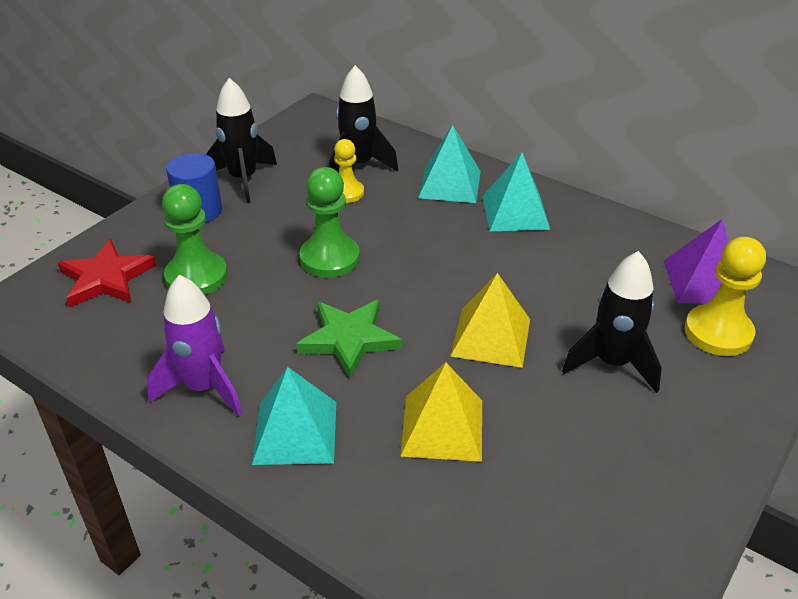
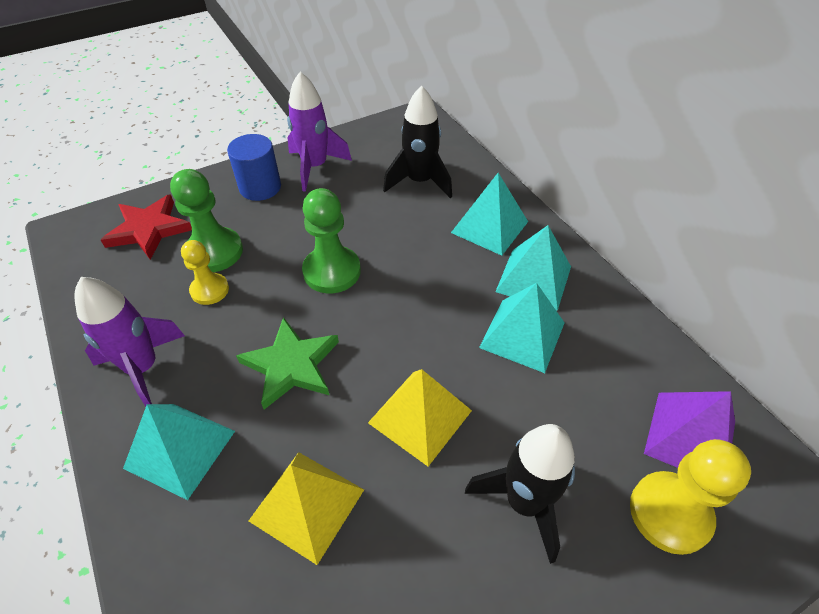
camera: 25 degrees right, 10 degrees up
black rocket [206,78,277,203] -> purple rocket [287,72,352,192]
yellow pawn [334,139,364,203] -> yellow pawn moved to [181,240,229,305]
none -> turquoise pyramid [479,283,565,373]

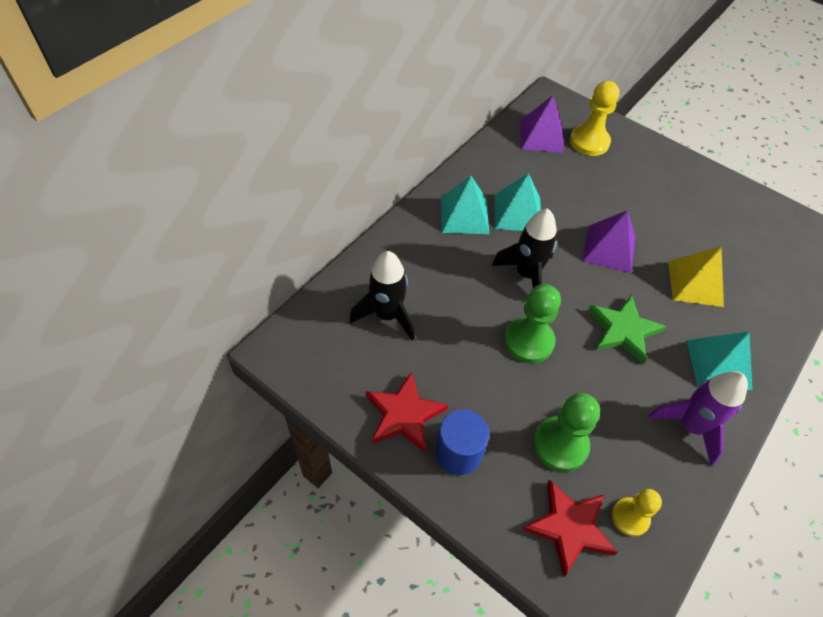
camera: 115 degrees left, 5 degrees up
yellow pawn [181,240,229,305] -> yellow pawn moved to [612,489,662,537]
purple rocket [287,72,352,192] -> red star [366,372,448,453]
yellow pyramid [368,369,472,466] -> purple pyramid [582,210,635,273]
turquoise pyramid [451,173,528,256] -> none
black rocket [465,424,575,564] -> black rocket moved to [492,208,557,288]

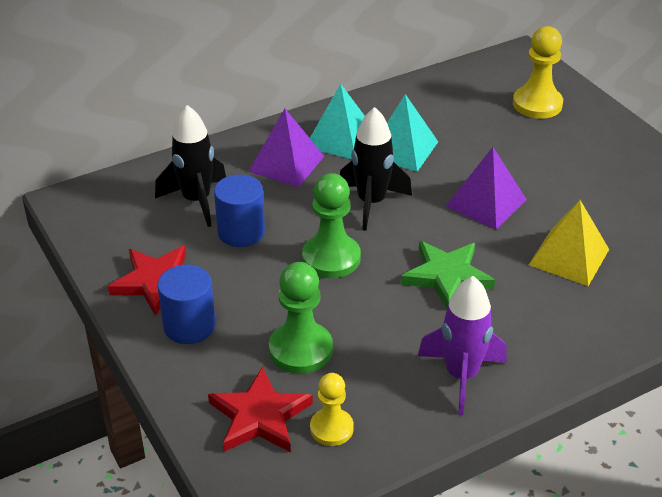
camera: 25 degrees right, 15 degrees down
purple pyramid [520,95,564,153] -> purple pyramid moved to [248,109,324,187]
turquoise pyramid [686,331,753,390] -> none
none -> blue cylinder [214,174,265,247]

